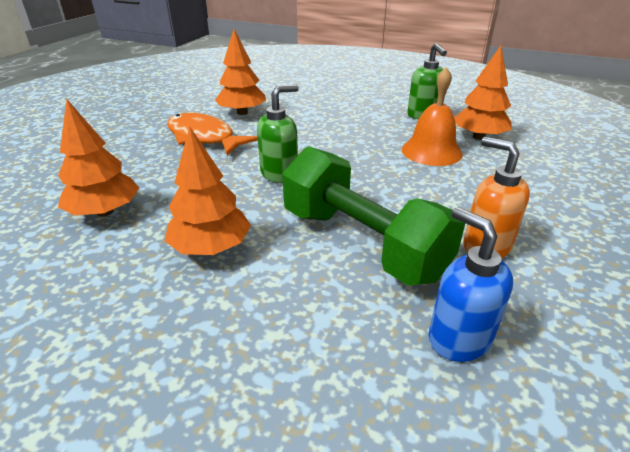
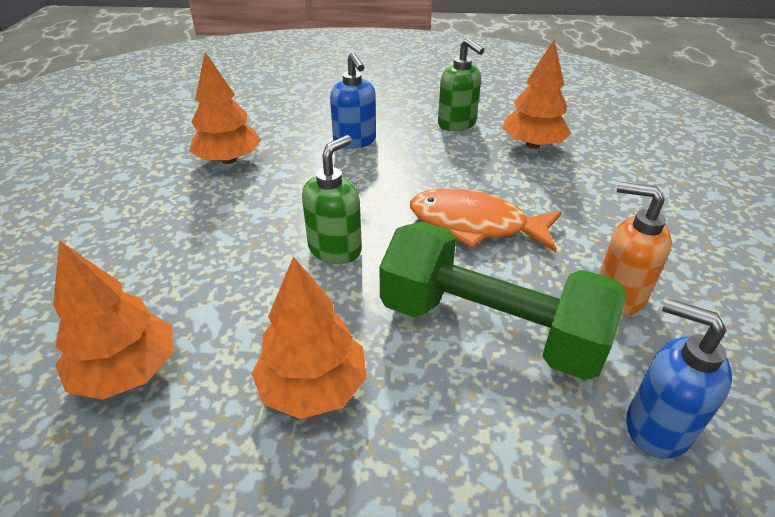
camera: 20 degrees left, 5 degrees up
orange fish [167,113,258,156] -> orange fish moved to [410,188,562,252]
orange bell [402,67,463,166] -> none
none -> blue soap dispenser [330,52,376,149]

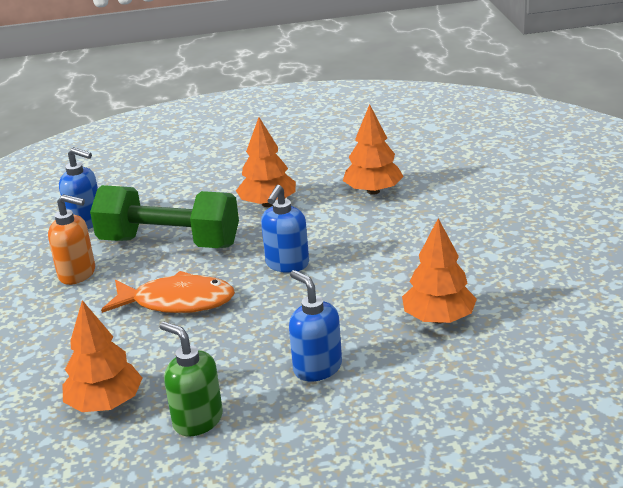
camera: 170 degrees right, 10 degrees down
green soap dispenser [302,135,362,264] -> blue soap dispenser [261,185,309,273]

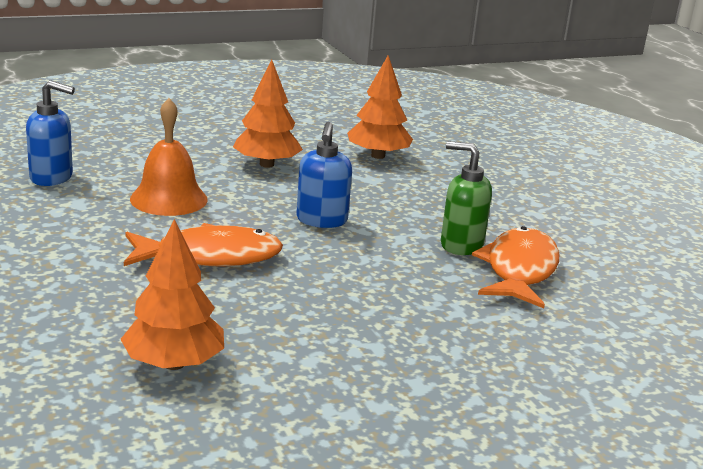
camera: 20 degrees left, 5 degrees down
orange soap dispenser [48,194,95,285] -> none
green dumbbell [90,185,239,248] -> orange bell [130,98,208,216]
green soap dispenser [159,321,223,436] -> green soap dispenser moved to [441,141,492,255]
blue soap dispenser [289,270,342,381] -> none
orange tree [402,218,477,324] -> orange fish [472,226,559,308]

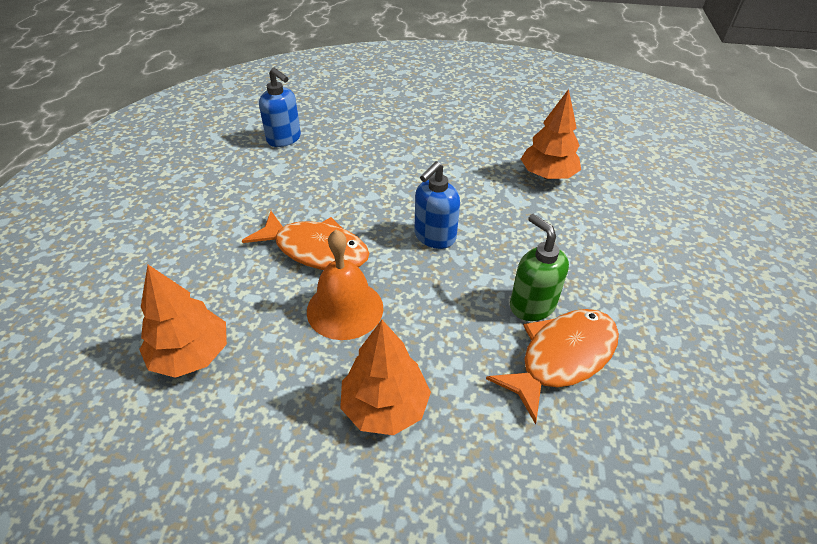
camera: 35 degrees right, 20 degrees up
orange bell [130,98,208,216] -> orange bell moved to [307,230,383,340]
orange tree [233,59,303,168] -> orange tree moved to [340,320,431,435]

